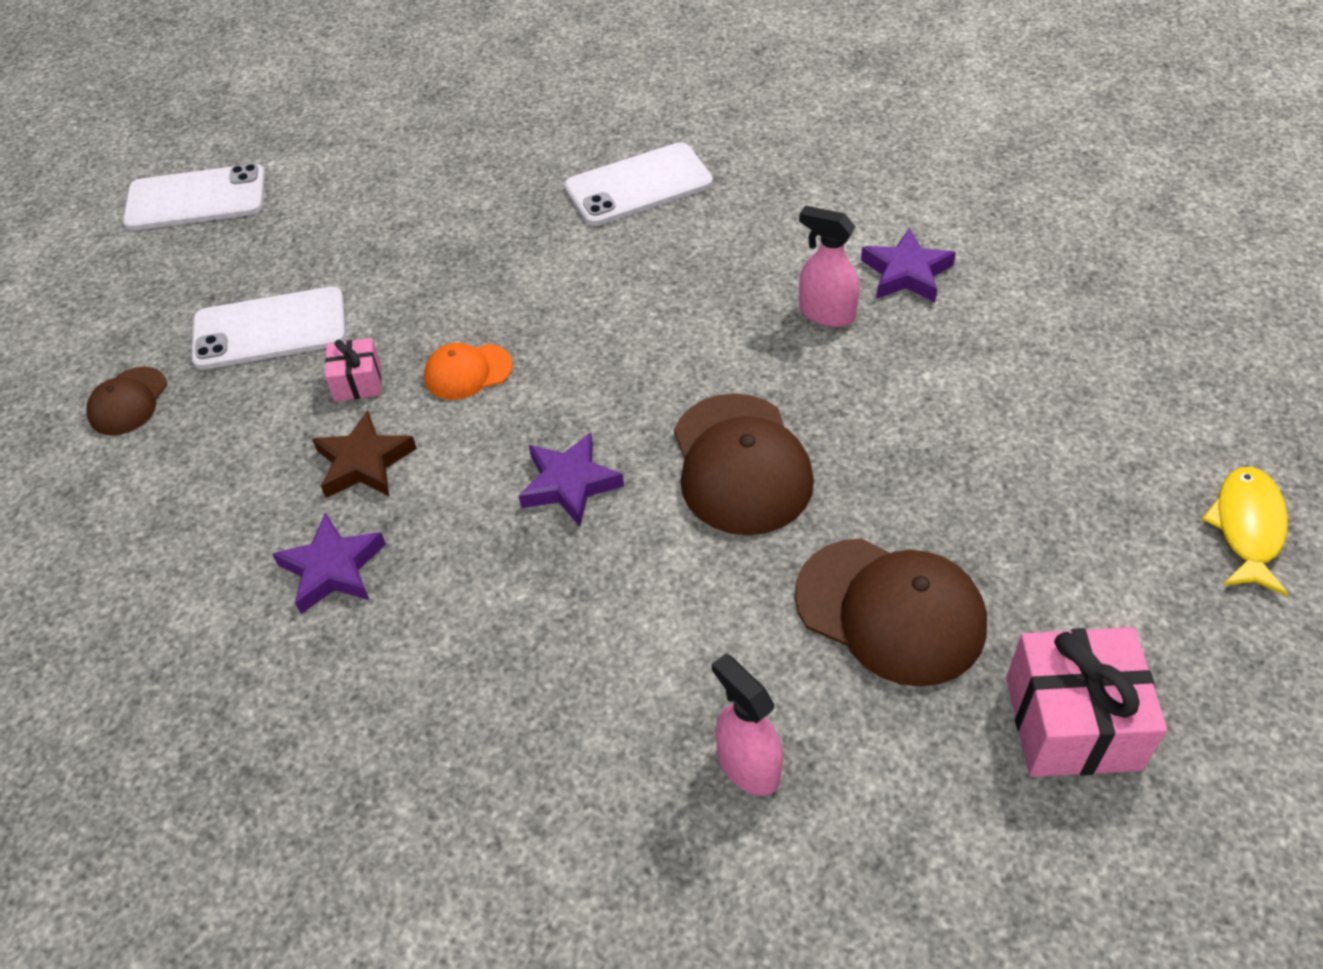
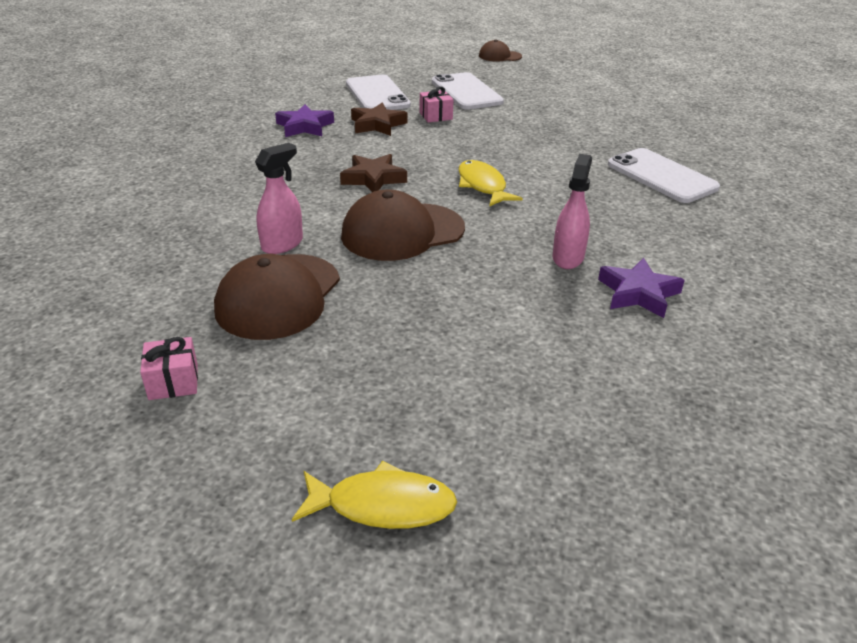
camera: 75 degrees right, 15 degrees down
brown cap [86,367,167,435] -> brown cap moved to [479,40,522,61]
white phone [123,163,265,231] -> white phone moved to [346,75,411,110]
orange cap [424,343,513,400] -> none
purple star [519,432,624,527] -> brown star [340,154,407,192]
pink spray bottle [712,654,783,796] -> pink spray bottle moved to [255,143,303,254]
pink gift [1006,627,1167,777] -> pink gift [140,337,198,400], size x0.52
none -> yellow fish [458,160,523,207]

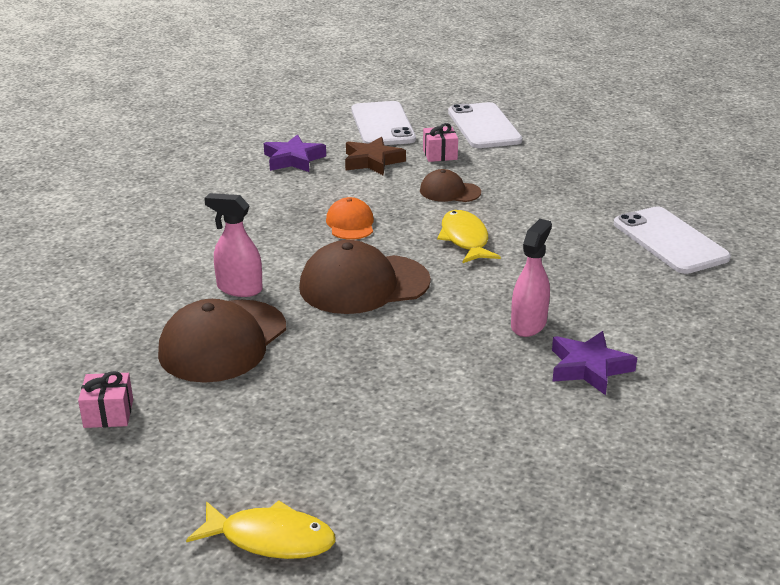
camera: 10 degrees right, 5 degrees down
pink spray bottle [255,143,303,254] -> pink spray bottle turned 120 degrees counterclockwise [204,193,263,297]
brown star [340,154,407,192] -> orange cap [326,197,374,240]
brown cap [479,40,522,61] -> brown cap moved to [420,169,481,202]

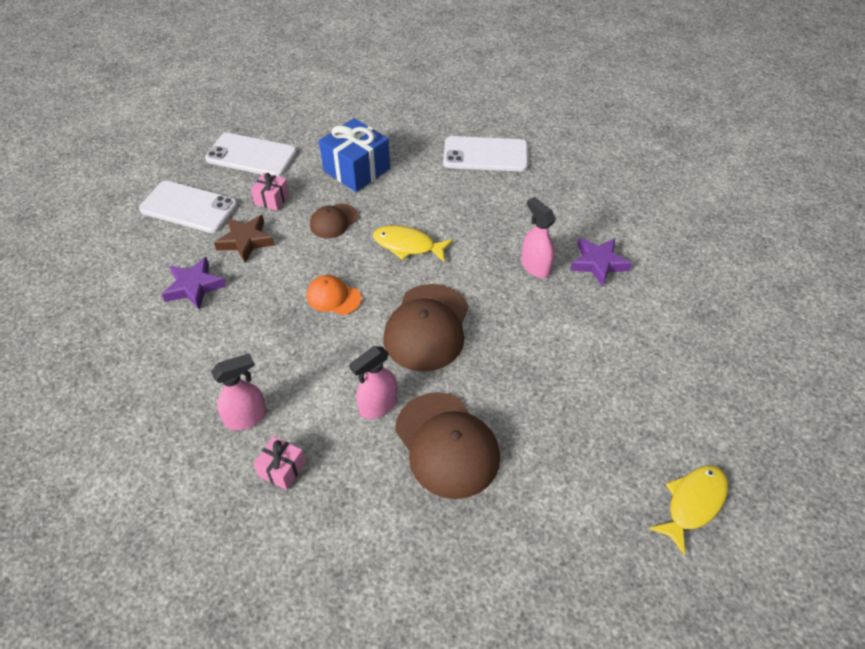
camera: 60 degrees left, 20 degrees up
pink gift [78,371,133,428] -> pink gift moved to [254,436,306,490]
none -> pink spray bottle [211,353,267,430]
none -> blue gift [319,118,390,192]

